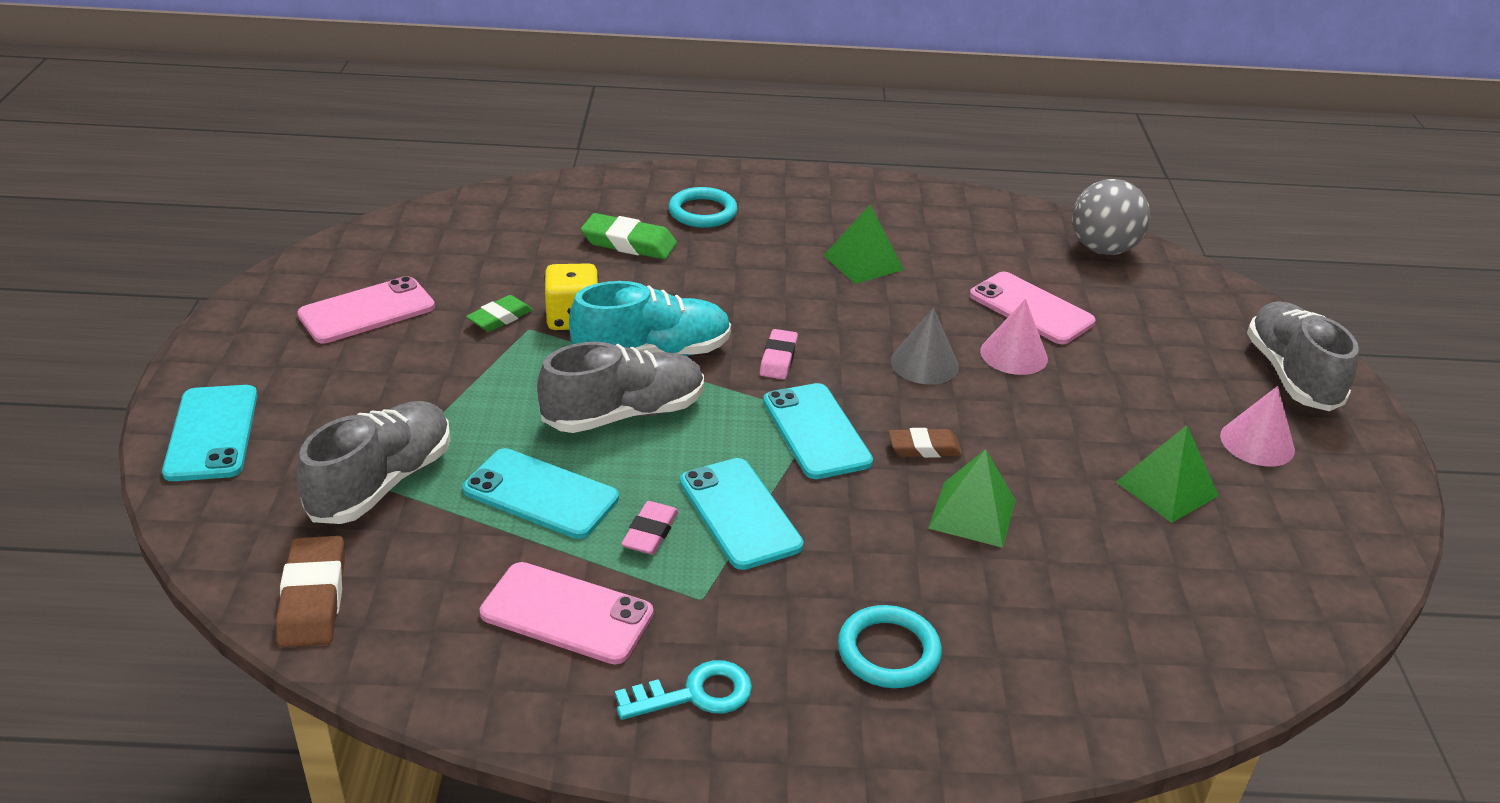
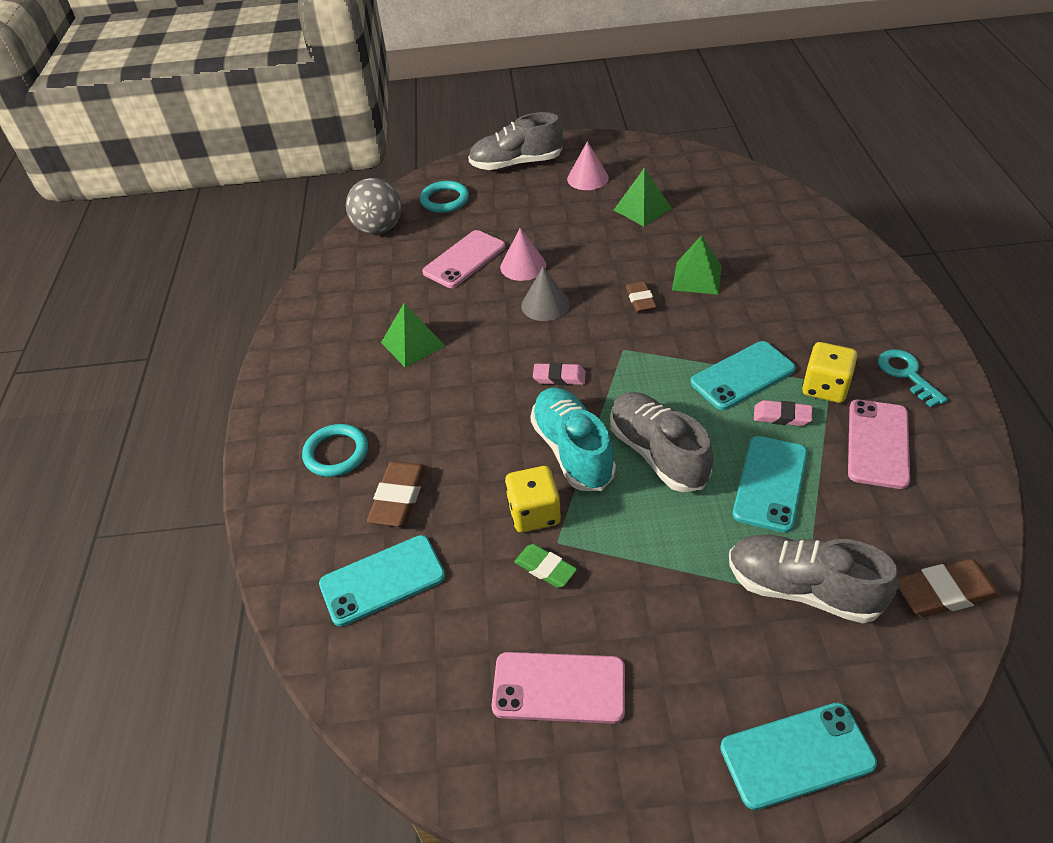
camera: 90 degrees left, 10 degrees up
pink phone [297,276,435,343] -> pink phone turned 45 degrees counterclockwise [492,652,625,724]
green eraser [581,213,677,260] -> brown eraser [367,461,426,527]
turquoise phone [763,383,873,479] -> turquoise phone moved to [319,535,445,627]
turquoise ring [838,605,942,688] -> turquoise ring moved to [420,181,469,213]
none -> yellow dice [802,342,858,403]

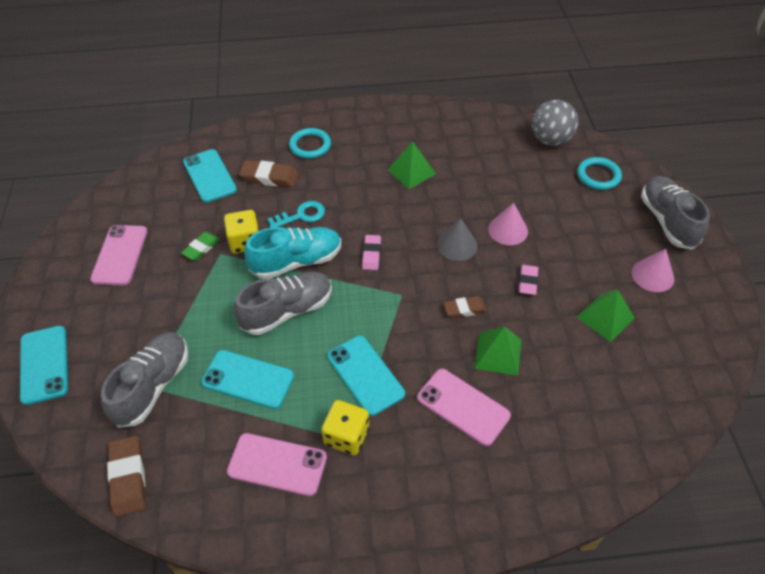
camera: 85 degrees right, 5 degrees up
pink phone [422,230,506,288] -> pink phone moved to [417,369,511,446]
pink eraser [754,400,812,426] -> pink eraser moved to [519,265,538,295]
turquoise key [878,349,948,407] -> turquoise key moved to [268,201,325,227]

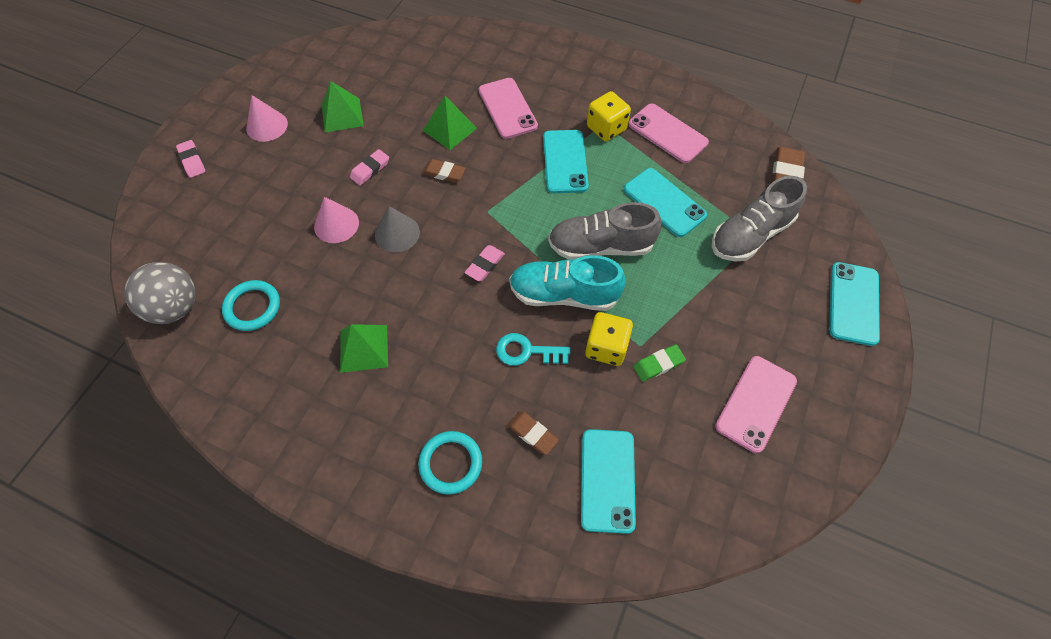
camera: 150 degrees left, 10 degrees up
brown eraser [239,160,298,187] -> brown eraser [507,411,559,455], size x0.66
turquoise ring [577,157,622,190] -> turquoise ring moved to [222,280,280,331]
grey shoe [641,176,710,250] -> pink eraser [176,140,206,178]

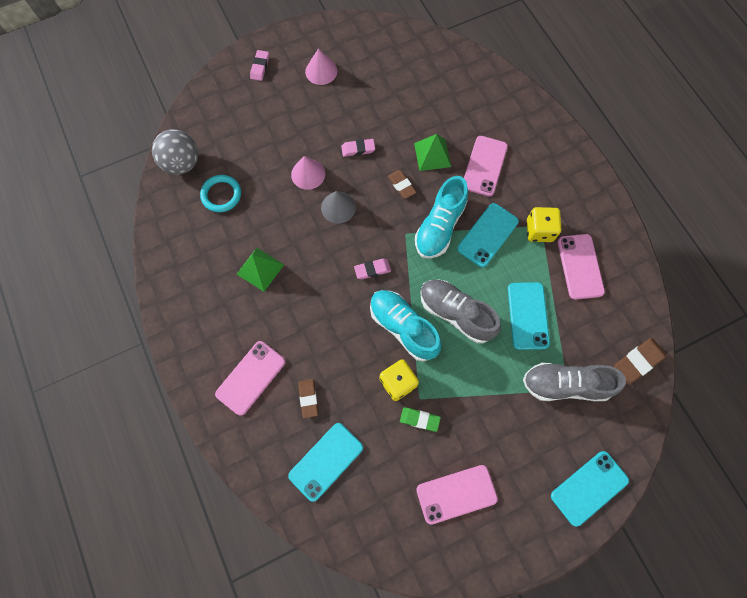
camera: 40 degrees right, 10 degrees up
green pyramid [322,81,364,132] -> none
turquoise ring [418,431,482,495] -> pink phone [215,341,286,416]
turquoise key [496,333,571,366] -> none
none -> turquoise shoe [415,176,468,259]

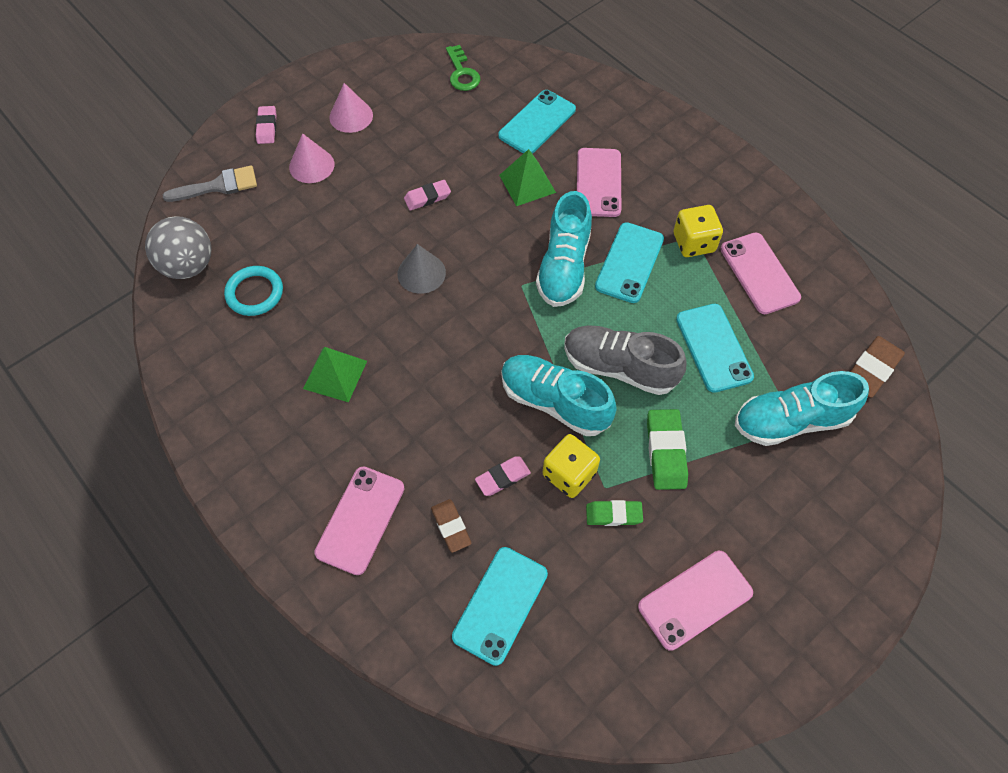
camera: 15 degrees left, 10 degrees down
pink cone [291,156,325,190] -> pink cone moved to [289,133,334,183]
pink eraser [354,258,391,279] -> pink eraser moved to [475,457,531,496]
brown eraser [388,170,416,199] -> none
grey shoe [523,363,626,401] -> turquoise shoe [735,371,869,446]
turquoise phone [551,451,629,527] -> turquoise phone moved to [498,90,576,154]
none -> grey brush [163,165,257,202]
none -> green key [446,45,480,91]
none -> green eraser [647,409,688,490]

